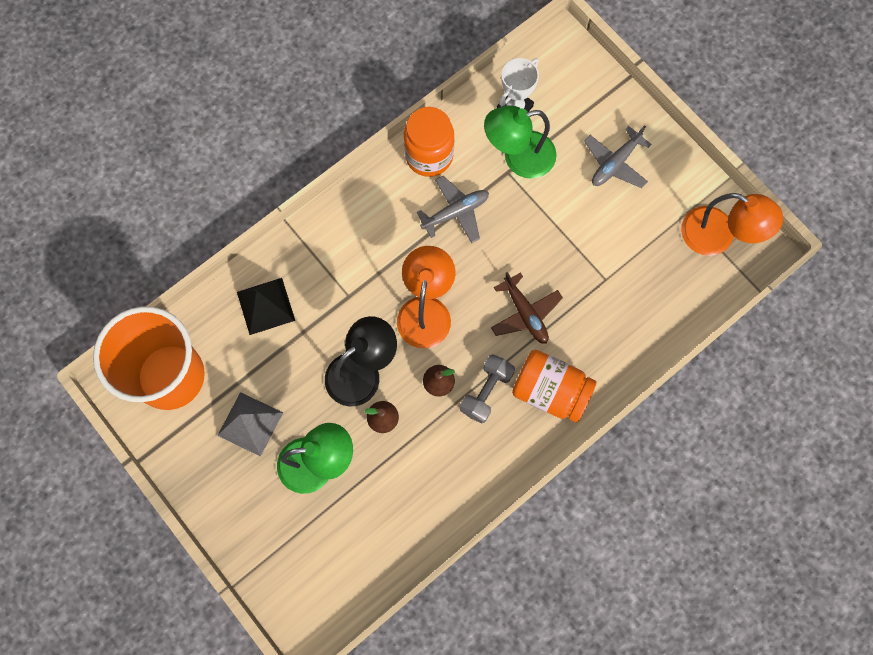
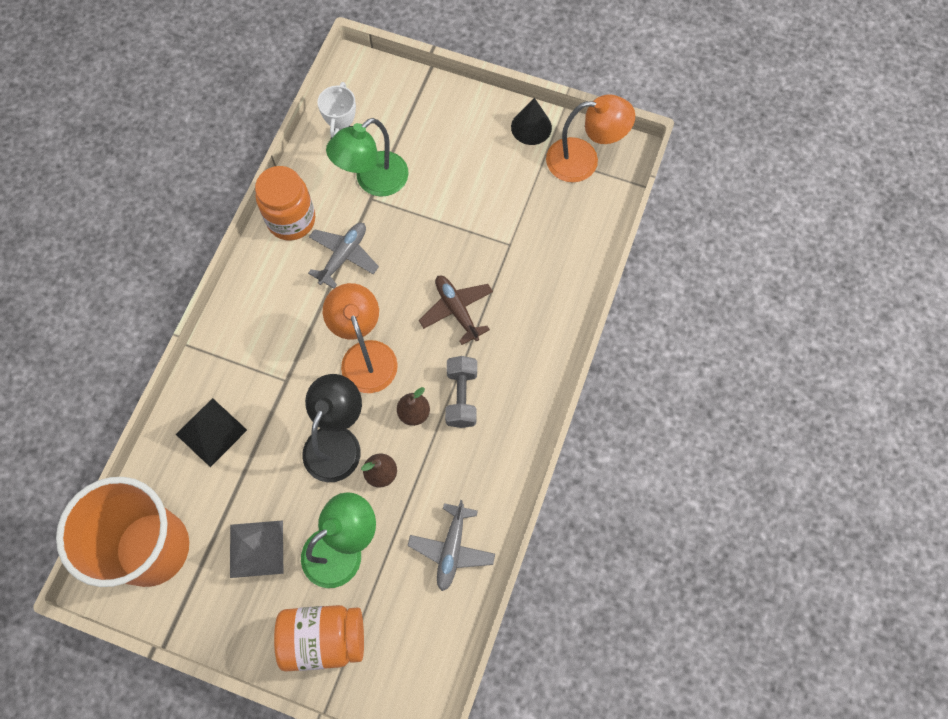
camera: 30 degrees left, 5 degrees down
brown plane [491,272,563,344] -> brown plane turned 150 degrees counterclockwise [419,275,493,345]
orange jar [512,350,597,423] -> orange jar moved to [274,605,364,671]
grey plane [584,125,652,188] -> grey plane moved to [407,500,495,591]
none -> black cone [511,98,552,145]

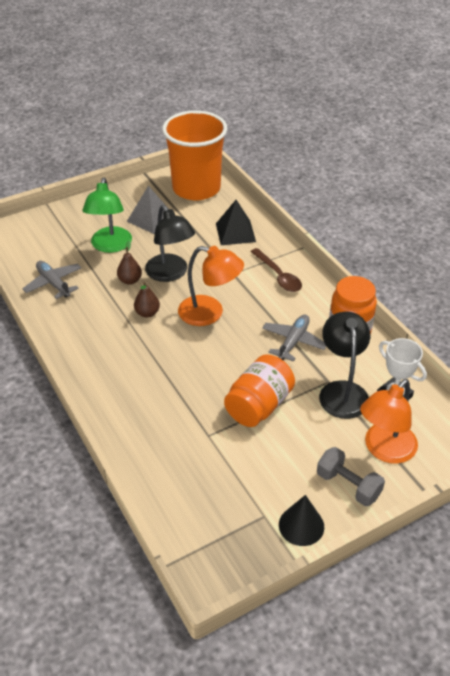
camera: 130 degrees right, 25 degrees down
orange jar [274,605,364,671] -> orange jar moved to [224,354,295,427]
grey plane [308,223,379,288] -> grey plane turned 135 degrees counterclockwise [262,314,326,362]
green lamp [326,118,409,197] -> black lamp [319,312,370,419]
brown plane [419,275,493,345] -> none
grey dumbbell [445,356,477,428] -> grey dumbbell moved to [317,447,385,506]
orange lamp [546,94,635,182] -> orange lamp moved to [360,379,418,464]
none -> brown spoon [250,248,302,292]

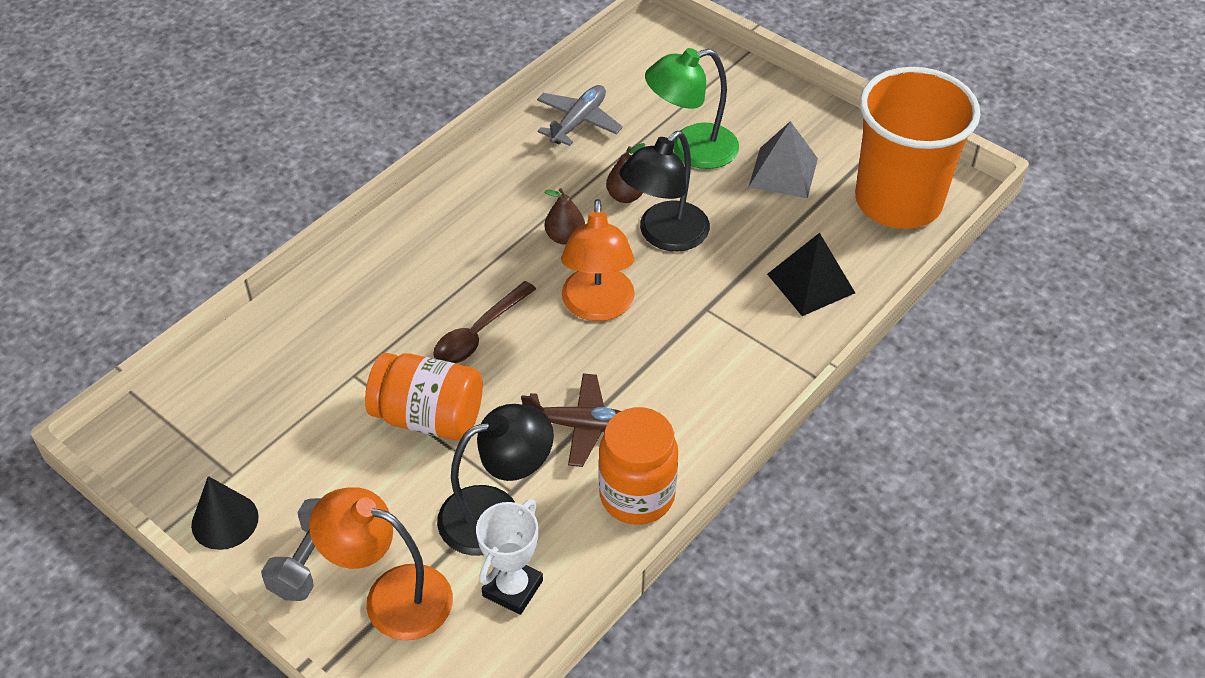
camera: 70 degrees right, 5 degrees up
brown spoon [250,248,302,292] -> brown spoon moved to [433,281,536,363]
grey plane [262,314,326,362] -> brown plane [521,373,621,467]

